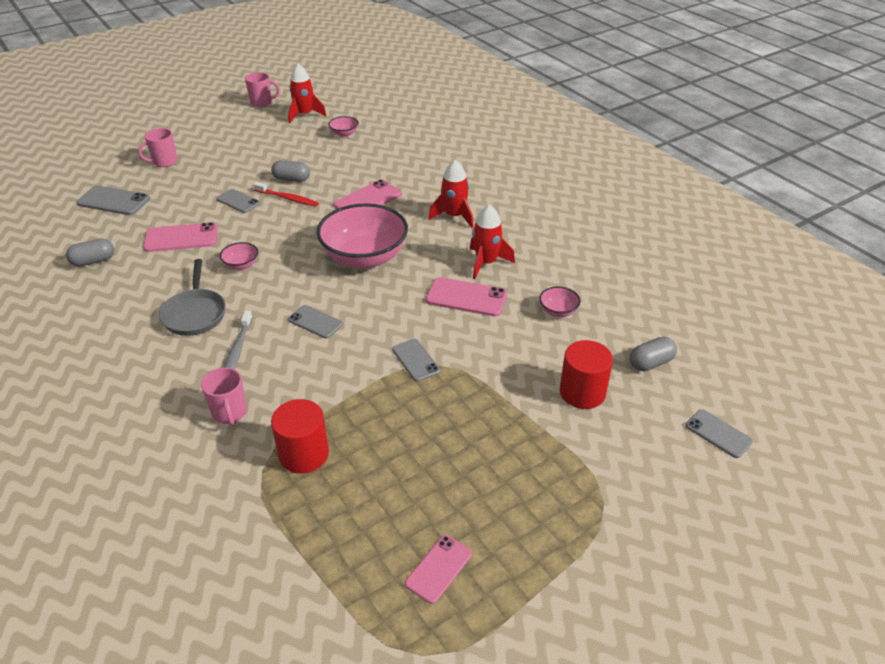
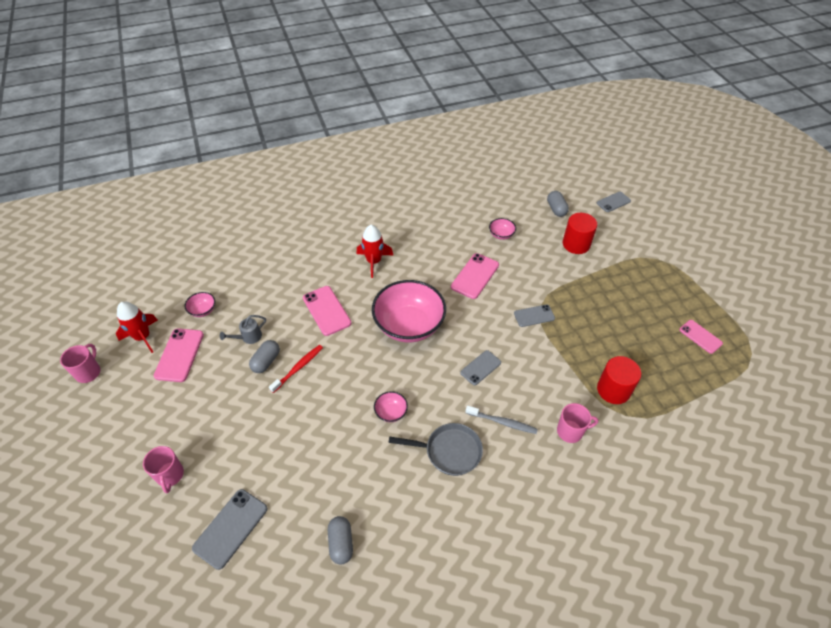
camera: 75 degrees left, 10 degrees up
pink phone [143,222,218,252] -> pink phone moved to [154,328,204,382]
grey phone [216,189,260,213] -> none
red rocket [470,205,515,279] -> none
none -> grey watering can [220,315,266,344]

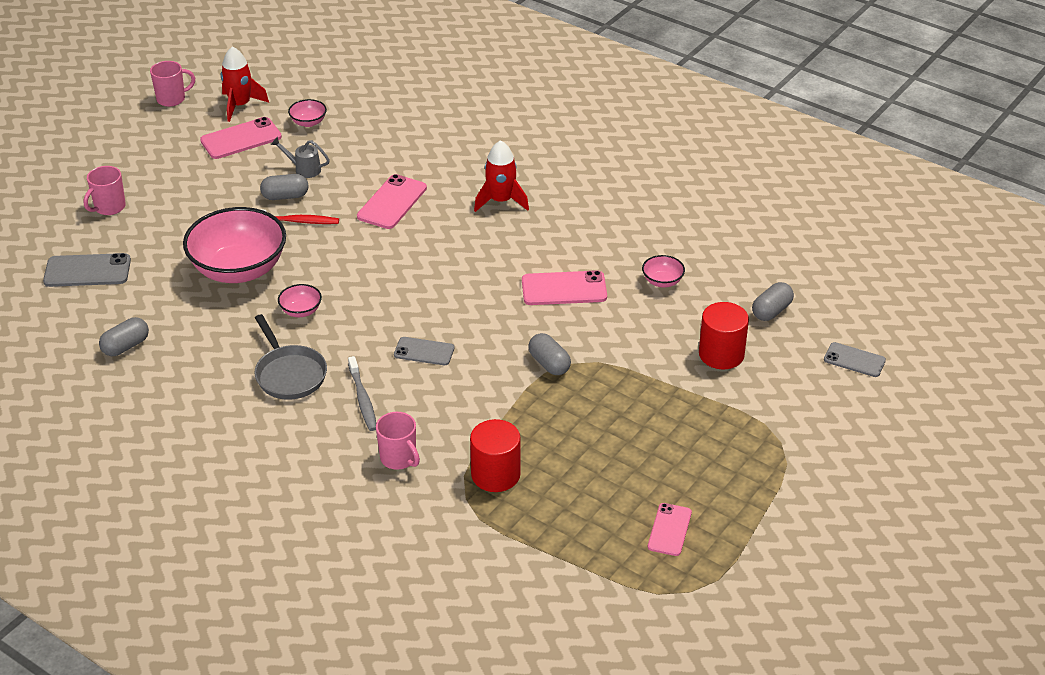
camera: 55 degrees right, 10 degrees down
pink bowl [372,280,446,343] -> pink bowl moved to [183,207,286,283]
grey phone [514,304,555,327] -> grey capsule [528,333,571,375]

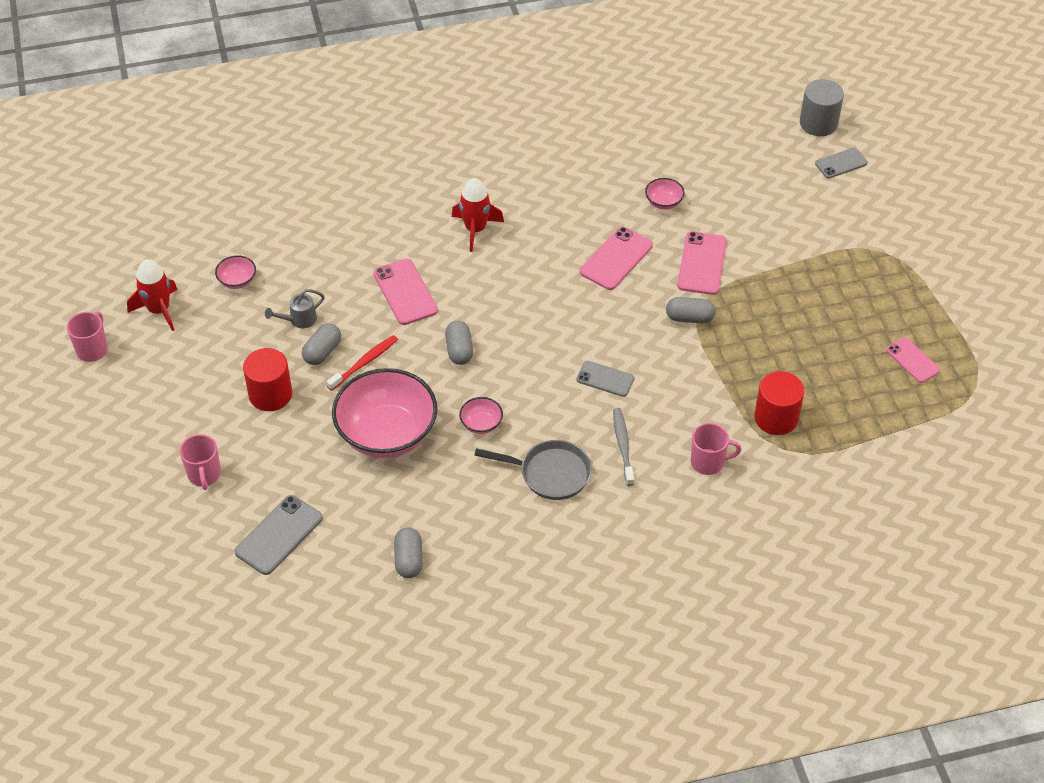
camera: 50 degrees left, 10 degrees up
pink phone [200,117,282,159] -> pink phone moved to [677,231,727,295]
grey toothbrush [348,356,376,431] -> grey toothbrush turned 120 degrees counterclockwise [613,408,634,486]
grey phone [394,337,454,365] -> grey phone turned 60 degrees clockwise [577,361,635,397]
red cylinder [699,302,749,369] -> red cylinder moved to [243,348,292,411]
grey capsule [752,282,794,321] -> grey capsule moved to [445,321,473,365]
none -> grey cylinder [800,79,844,136]

